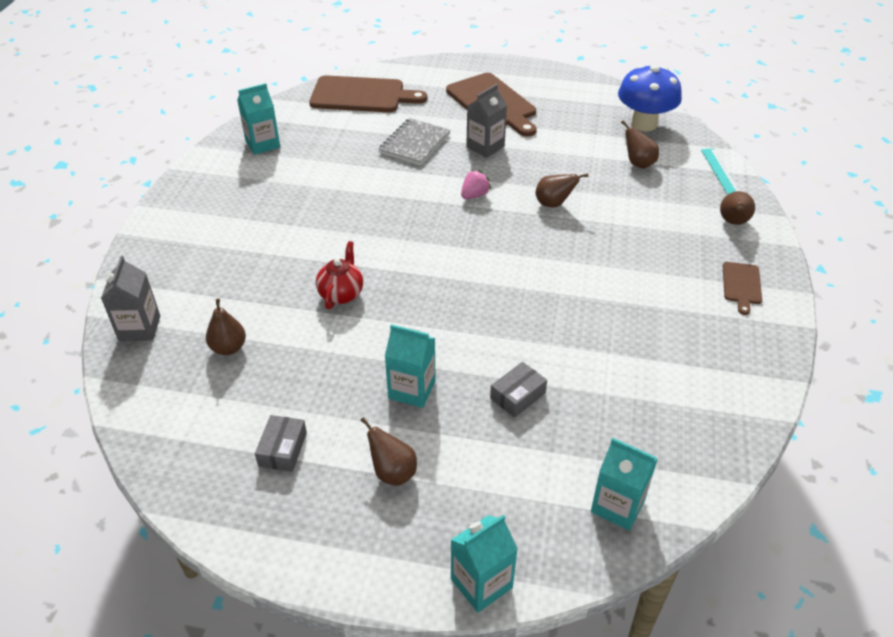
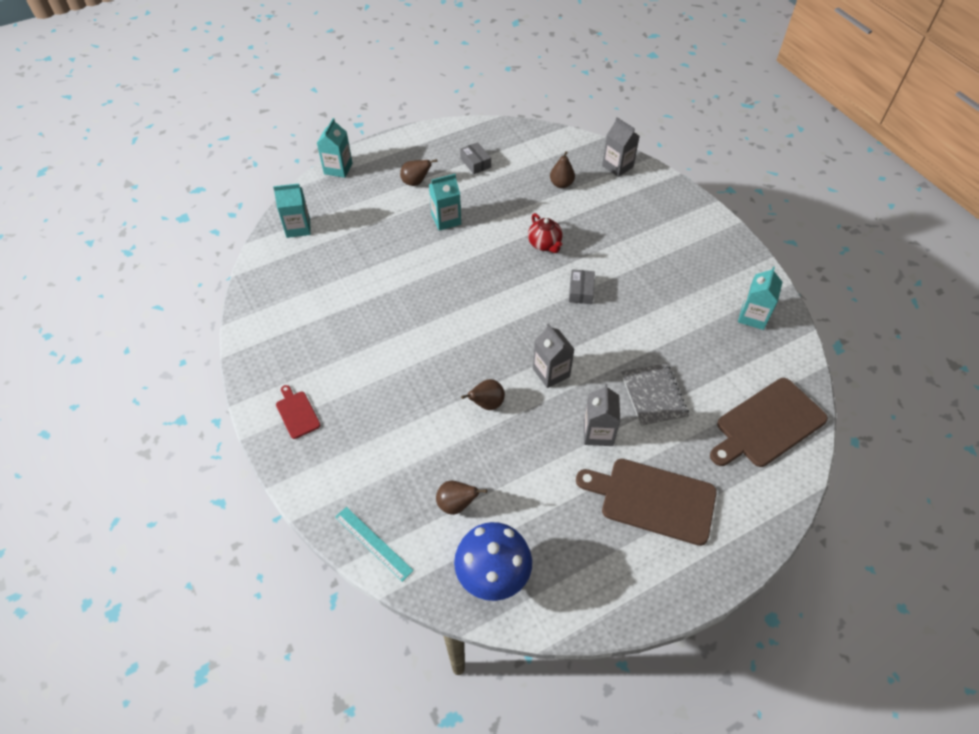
camera: 140 degrees right, 10 degrees up
pink strawberry [461,170,491,199] -> grey carton [533,324,575,388]
grey box [490,362,547,418] -> grey box moved to [569,269,595,304]
brown pear [720,191,755,225] -> none
brown cutting board [723,262,762,315] -> red cutting board [276,385,320,439]

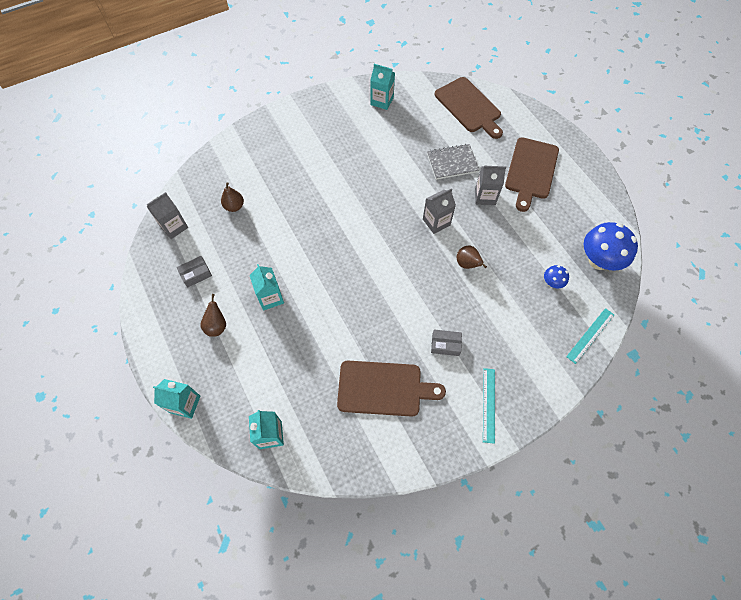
camera: 90 degrees left, 10 degrees up
red cutting board [276,385,320,439] -> turquoise ruler [483,368,495,444]
brown pear [436,480,487,515] -> blue mushroom [544,265,569,289]
red teapot [528,213,563,253] -> none
grey box [569,269,595,304] -> grey box moved to [431,330,462,356]
grey carton [602,117,640,177] -> grey carton moved to [147,192,188,239]
none -> brown cutting board [337,361,446,417]

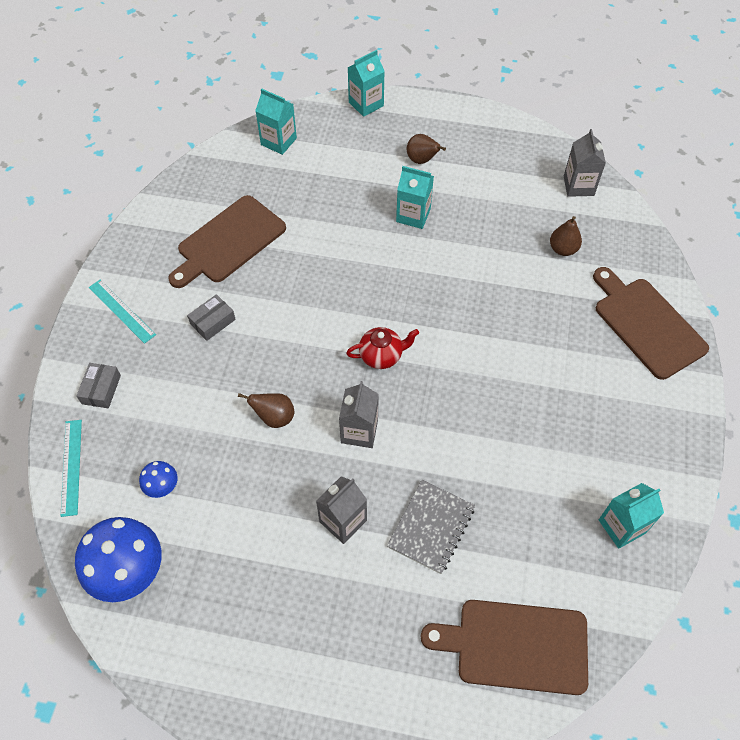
camera: 130 degrees right, 5 degrees down
grey box [177,256,212,288] -> grey box moved to [76,363,121,409]
brown cutting board [505,137,559,212] -> brown cutting board moved to [593,267,709,380]
none -> red teapot [346,327,419,369]

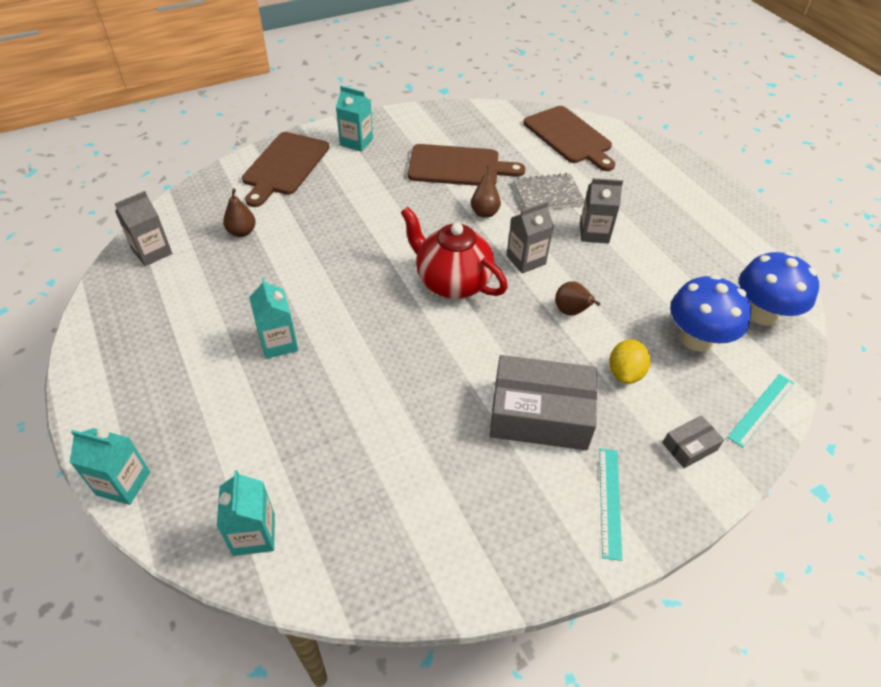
camera: 130 degrees left, 10 degrees down
blue mushroom [139,461,177,498] -> blue mushroom [670,274,751,352], size x2.08
brown cutting board [168,195,286,288] -> brown cutting board moved to [408,144,525,186]
grey box [187,294,236,341] -> grey box [490,355,597,450], size x2.22
red teapot [346,327,419,369] -> red teapot [401,207,508,299], size x1.79
brown pear [407,134,446,164] -> brown pear moved to [471,165,501,217]
turquoise carton [599,483,664,549] -> turquoise carton moved to [336,86,373,152]
none -> yellow lemon [609,339,651,384]

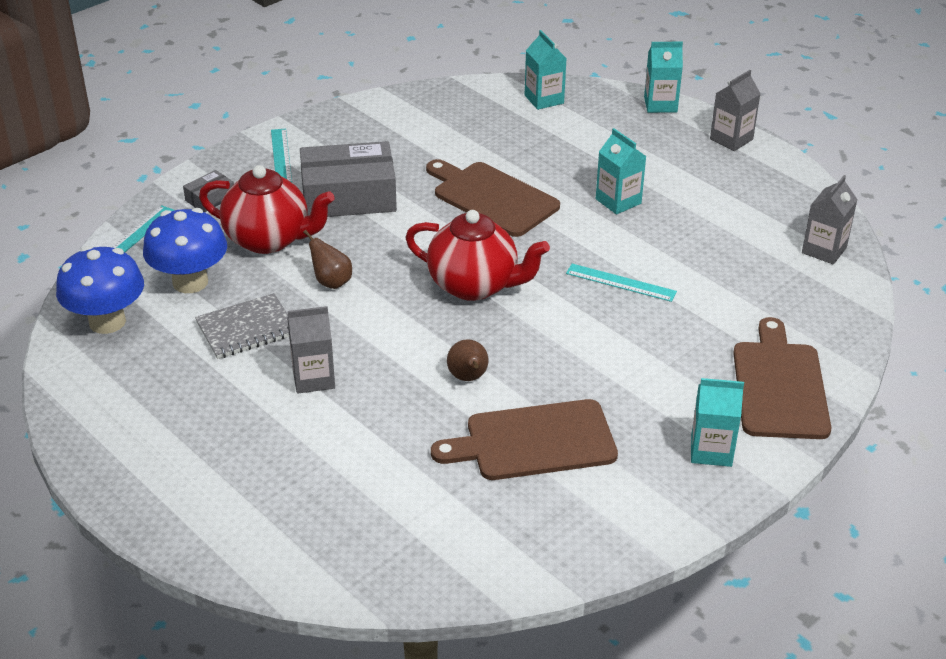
camera: 165 degrees right, 10 degrees down
brown pear [223,189,256,237] -> none
grey carton [506,201,554,273] -> grey carton moved to [710,70,761,151]
grey notebook [513,173,585,209] -> grey notebook moved to [195,293,289,359]
brown cutting board [523,106,615,171] -> brown cutting board moved to [426,159,560,237]
yellow lemon [609,339,651,384] -> red teapot [199,165,335,254]
none -> turquoise ruler [566,264,677,302]

